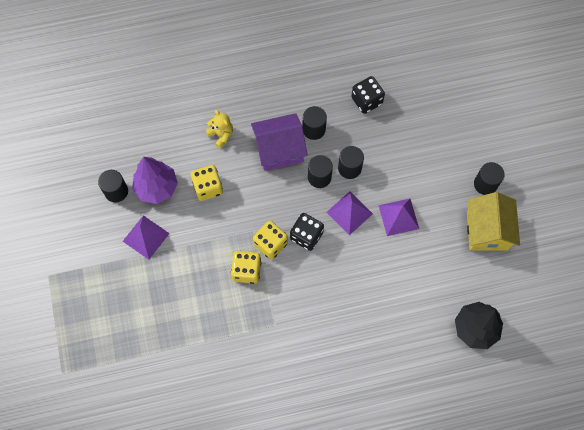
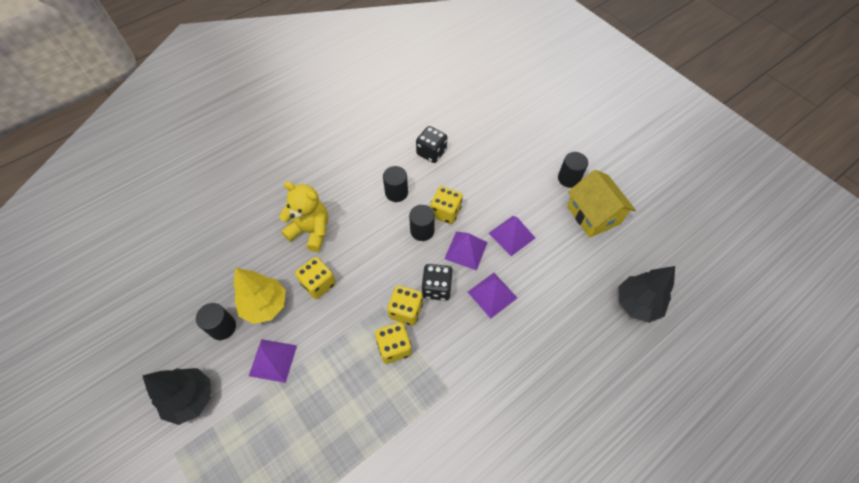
camera: 25 degrees left, 10 degrees down
purple tree [132,157,178,204] -> yellow tree [233,268,286,324]
yellow teddy bear [206,110,233,149] -> yellow teddy bear [279,181,328,252], size x1.68
purple house [251,113,308,171] -> none
black cylinder [338,146,364,179] -> yellow dice [430,186,463,224]
none -> black tree [142,368,211,425]
none -> purple pyramid [468,273,517,319]

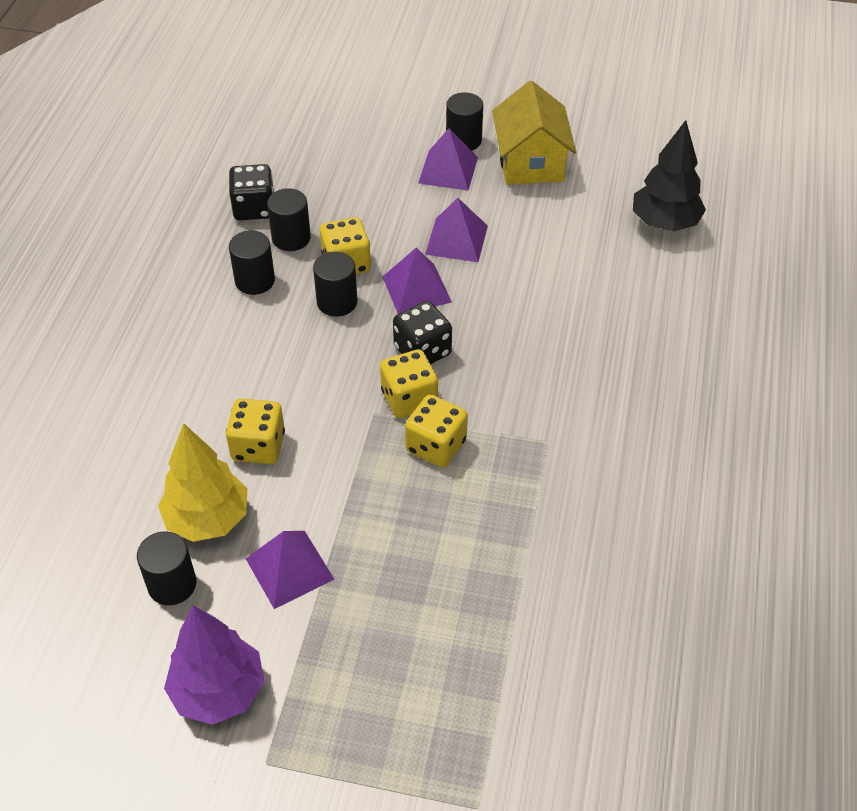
camera: 40 degrees left, 10 degrees down
black tree [142,368,211,425] -> purple tree [164,605,264,725]
yellow teddy bear [279,181,328,252] -> none
purple pyramid [468,273,517,319] -> purple pyramid moved to [418,128,478,191]
yellow house [567,170,636,238] -> yellow house turned 60 degrees clockwise [492,81,576,185]
none -> black cylinder [267,188,311,251]

